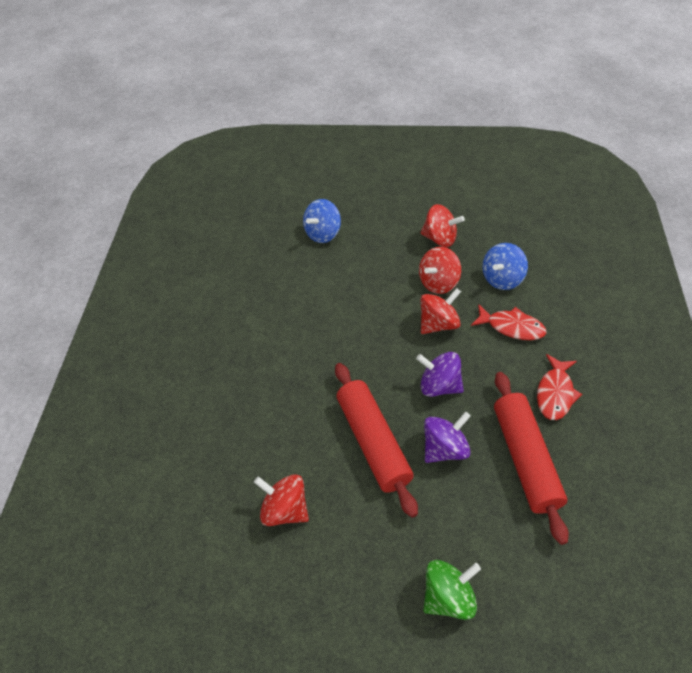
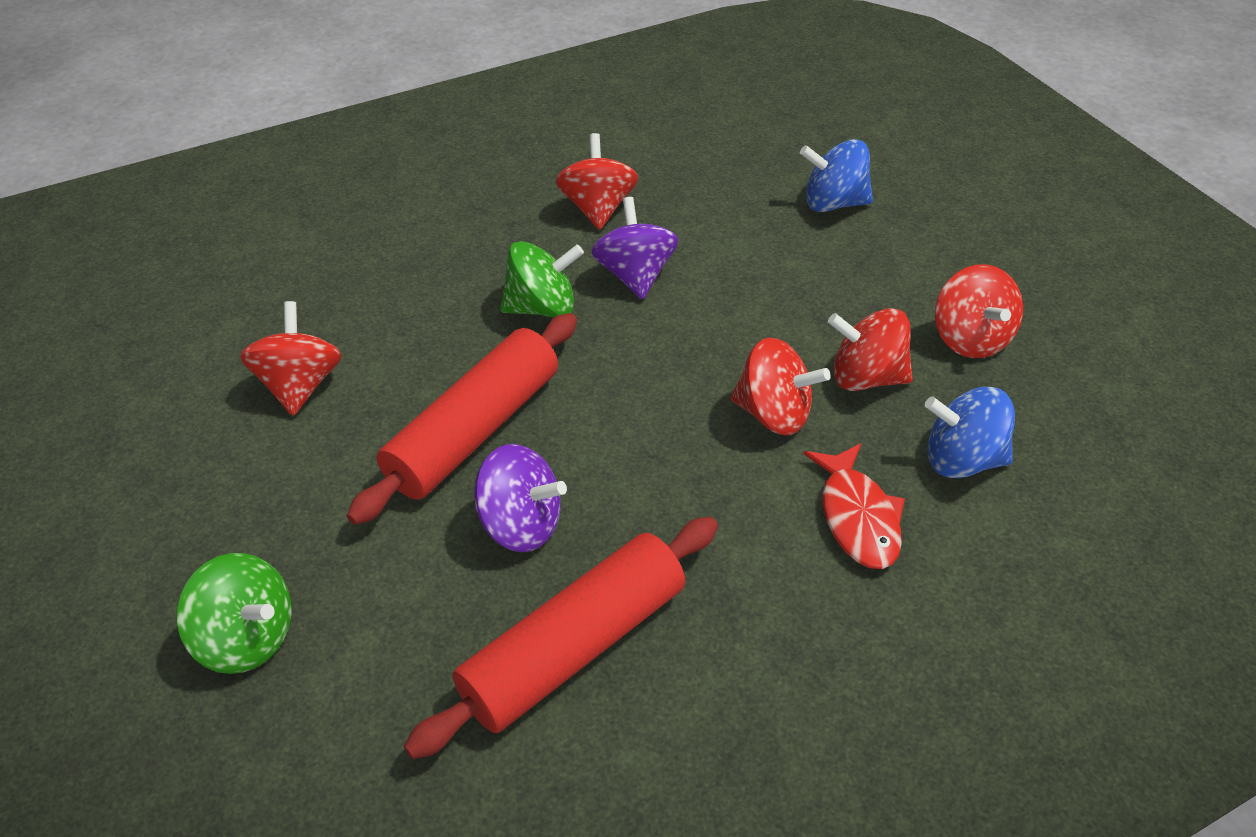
camera: 55 degrees right, 5 degrees down
purple spinning top [416,352,464,397] -> purple spinning top moved to [591,197,678,299]
red fish [537,354,582,420] -> none
none -> green spinning top [500,241,584,318]
none -> red spinning top [556,133,638,230]

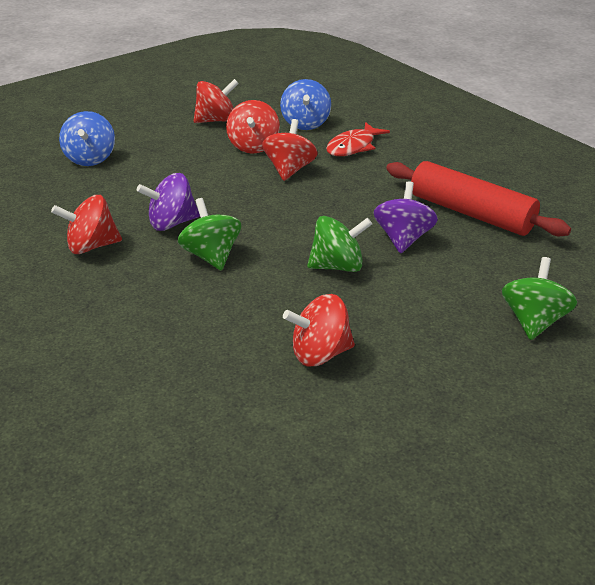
camera: 100 degrees left, 10 degrees down
red rolling pin [347,313,577,525] -> green spinning top [307,216,372,272]
red fish [804,443,905,569] -> red fish turned 150 degrees clockwise [326,122,390,156]

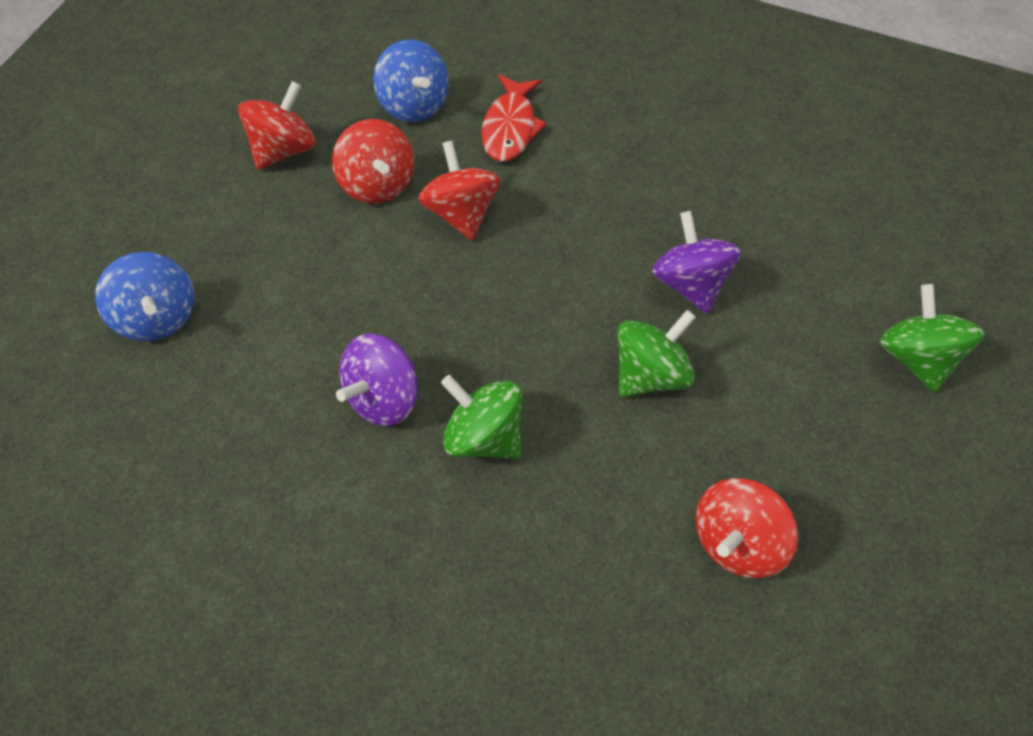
camera: 30 degrees left, 25 degrees up
red spinning top [51,195,122,254] -> none
red rolling pin [386,161,571,236] -> none

